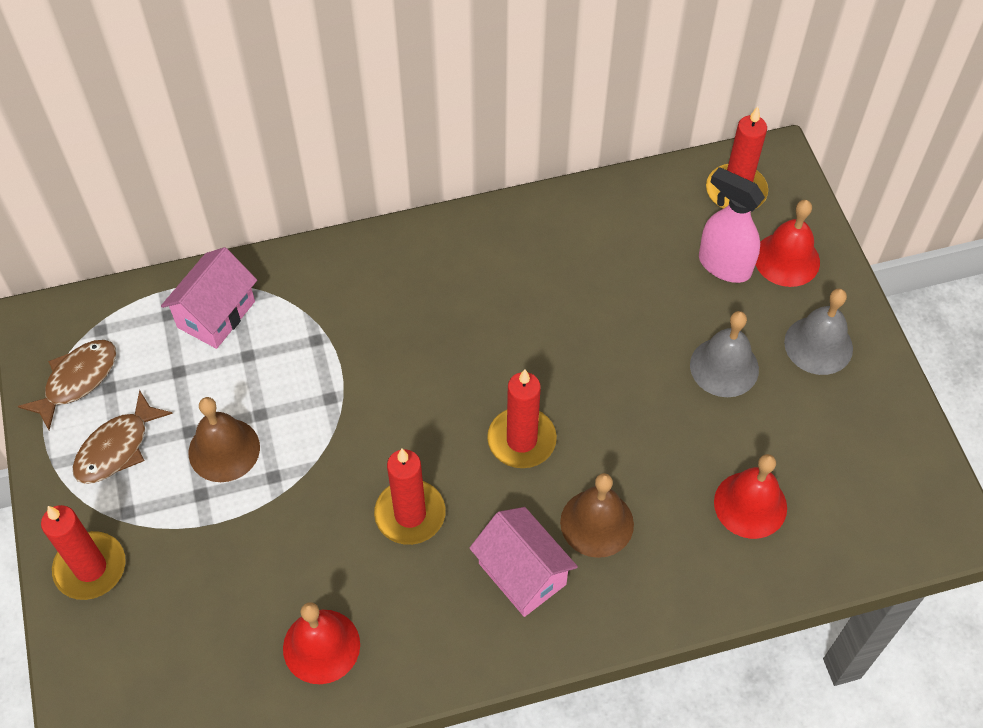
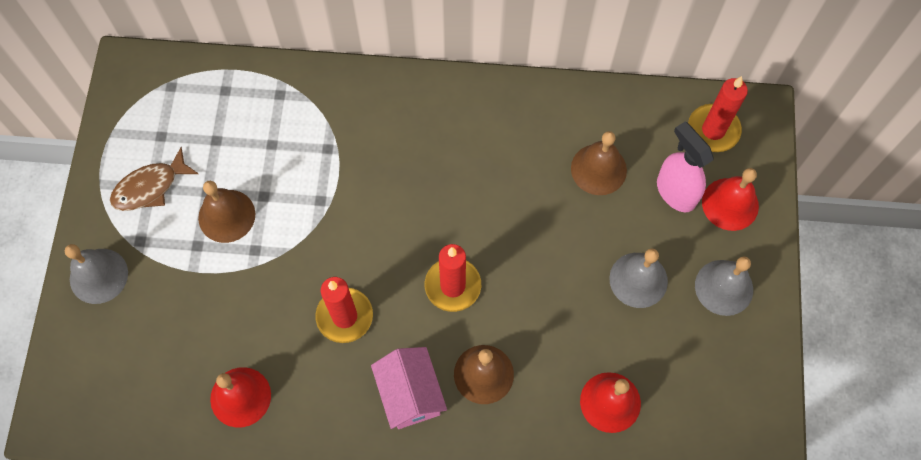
camera: 20 degrees right, 10 degrees up
brown fish [18,340,116,430] -> none
red candle [41,505,126,600] -> grey bell [65,244,128,304]
pink house [161,247,257,349] -> none
none -> brown bell [571,131,627,195]

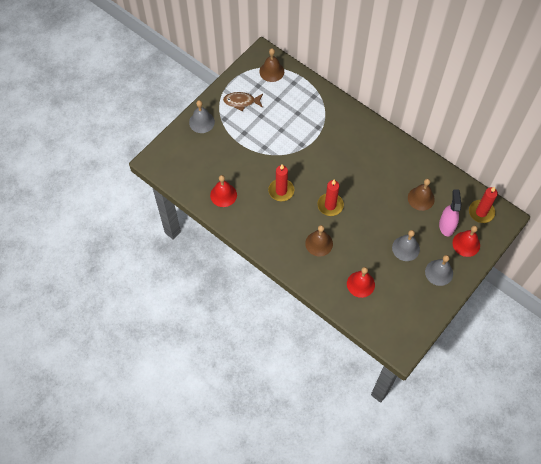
camera: 35 degrees right, 5 degrees down
brown bell [198,181,255,243] -> brown bell moved to [259,48,284,82]
pink house [371,347,447,429] -> none

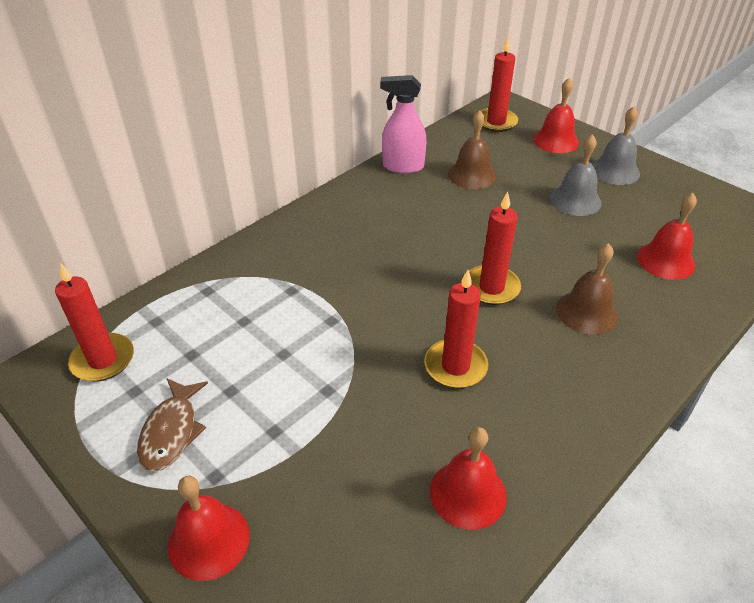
camera: 85 degrees left, 20 degrees down
grey bell [189,100,215,133] -> red bell [168,476,250,581]
brown bell [259,48,284,82] -> red candle [55,263,134,381]
pink spray bottle [439,189,461,236] -> pink spray bottle moved to [380,75,426,174]

